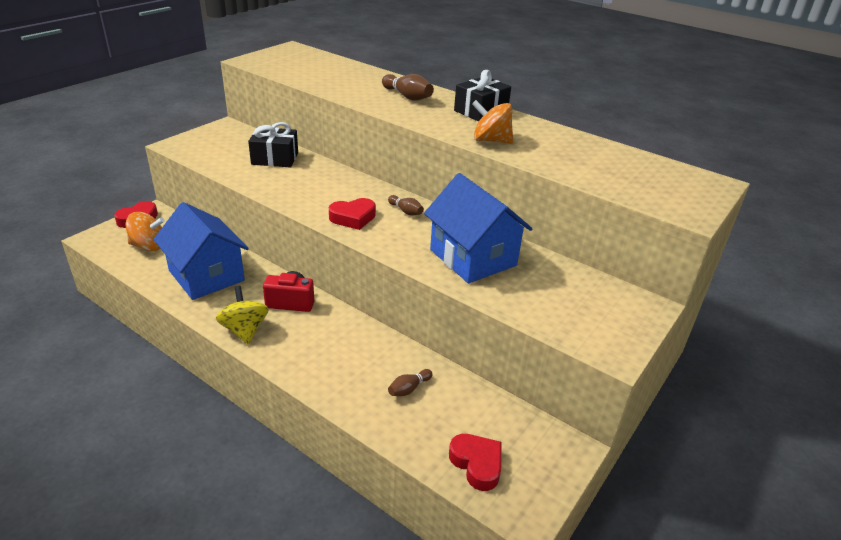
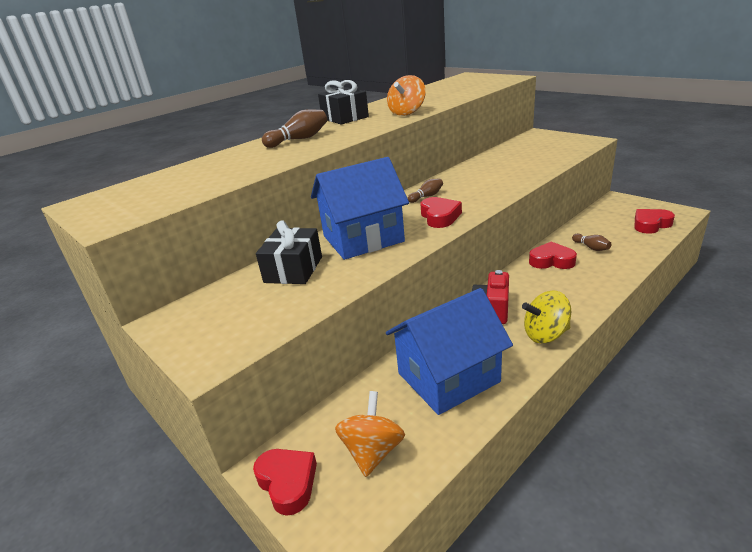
camera: 75 degrees left, 5 degrees down
blue house [424,173,533,283] -> blue house moved to [311,157,409,260]
none -> red heart [529,242,577,269]

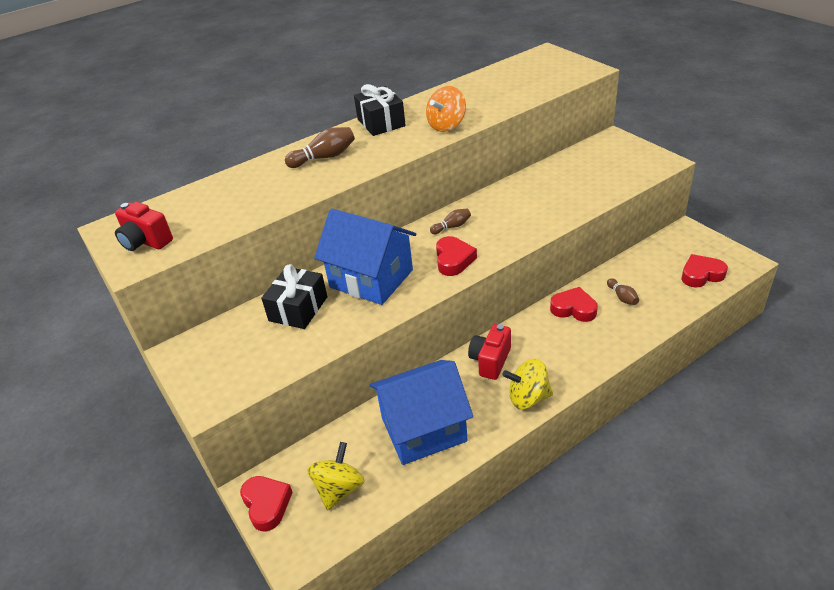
camera: 10 degrees right, 10 degrees up
blue house [311,157,409,260] -> blue house turned 45 degrees clockwise [314,209,416,305]
orange spinning top [335,391,405,477] -> yellow spinning top [307,442,364,511]
none -> red camera [115,202,173,251]

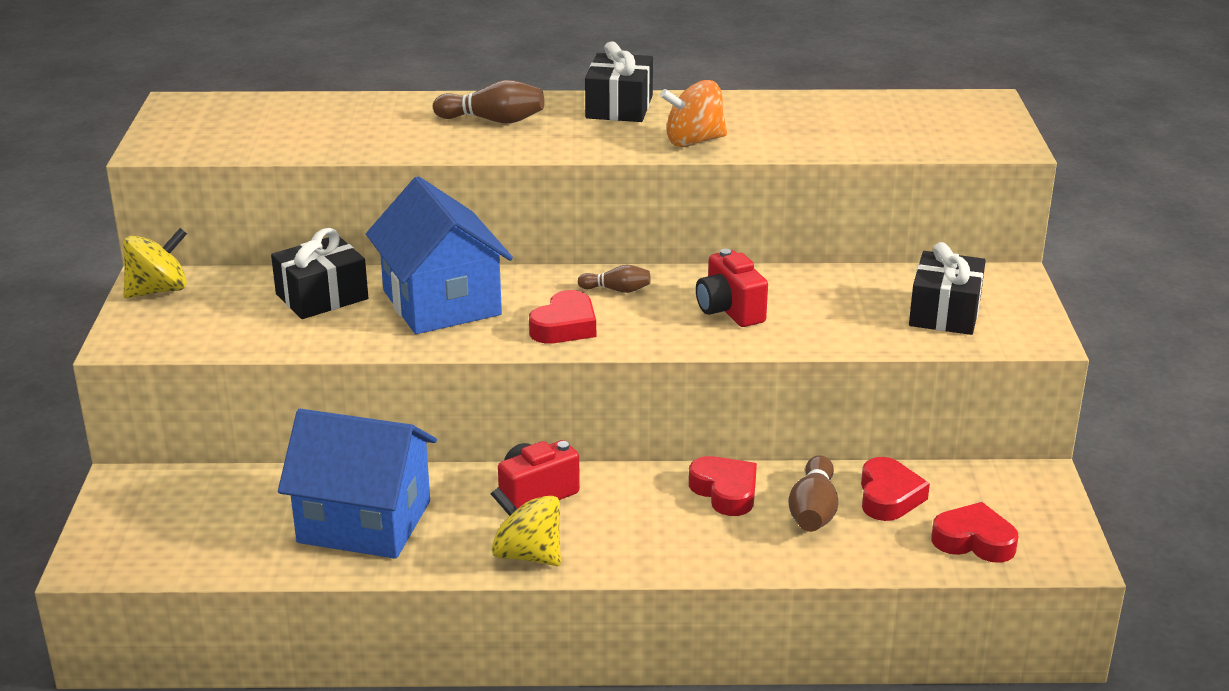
camera: 30 degrees right, 10 degrees down
red camera [115,202,173,251] -> red camera moved to [696,249,768,327]
red heart [240,476,293,531] -> red heart moved to [861,457,930,521]
yellow spinning top [307,442,364,511] -> yellow spinning top moved to [123,228,187,298]
brown bowling pin [607,278,639,305] -> brown bowling pin [788,455,838,532], size x1.62
none -> black gift [909,242,986,335]

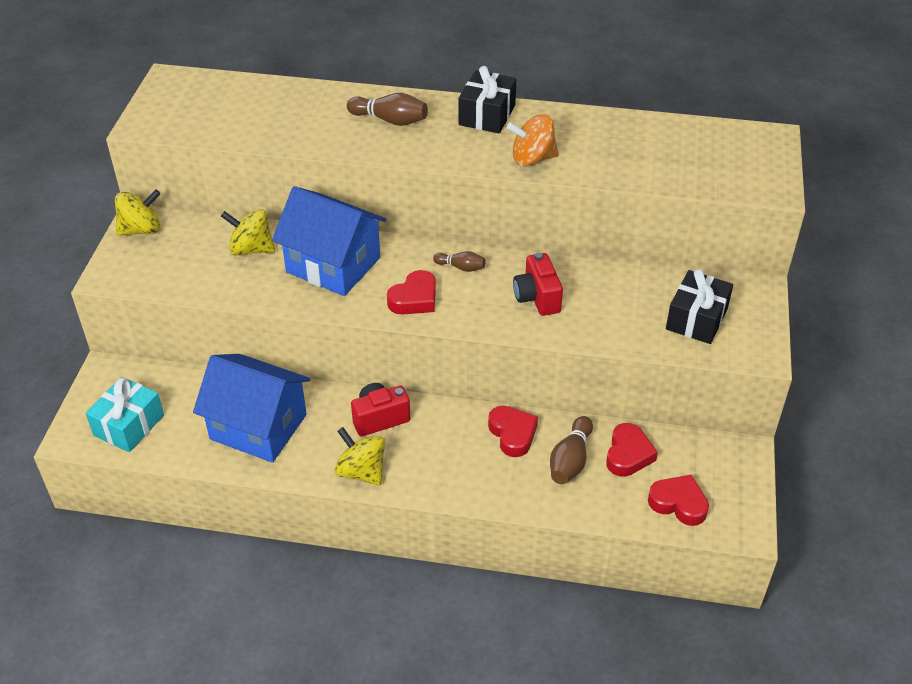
camera: 10 degrees right, 15 degrees up
black gift [271,228,368,319] -> yellow spinning top [221,209,275,255]
blue house [366,176,513,334] -> blue house turned 45 degrees counterclockwise [272,186,387,296]
none -> turquoise gift [86,377,164,452]

